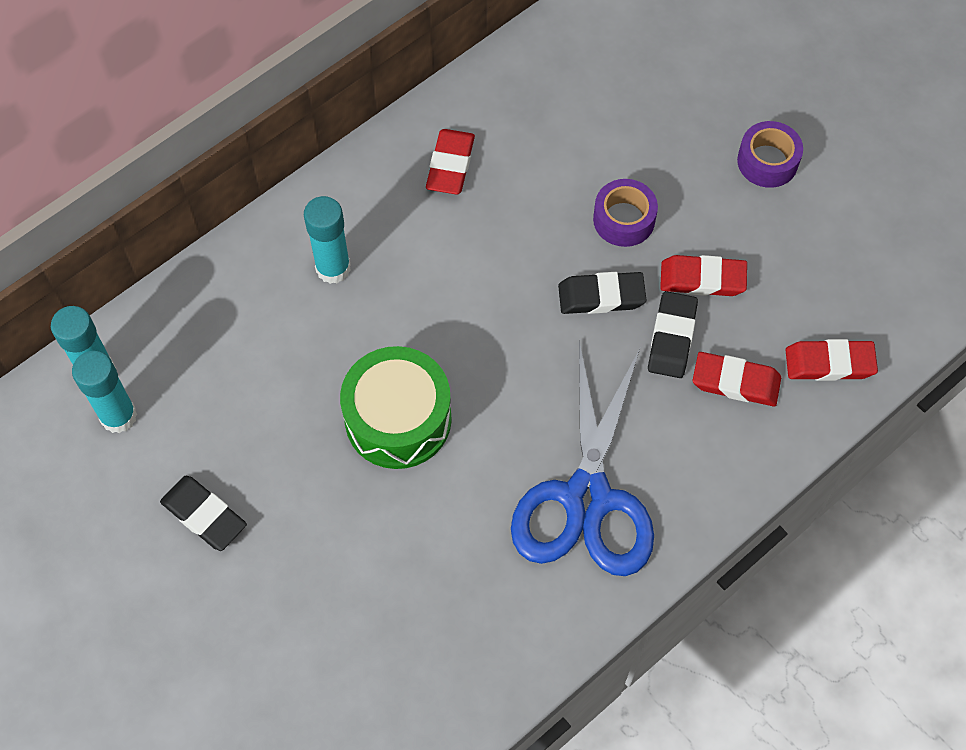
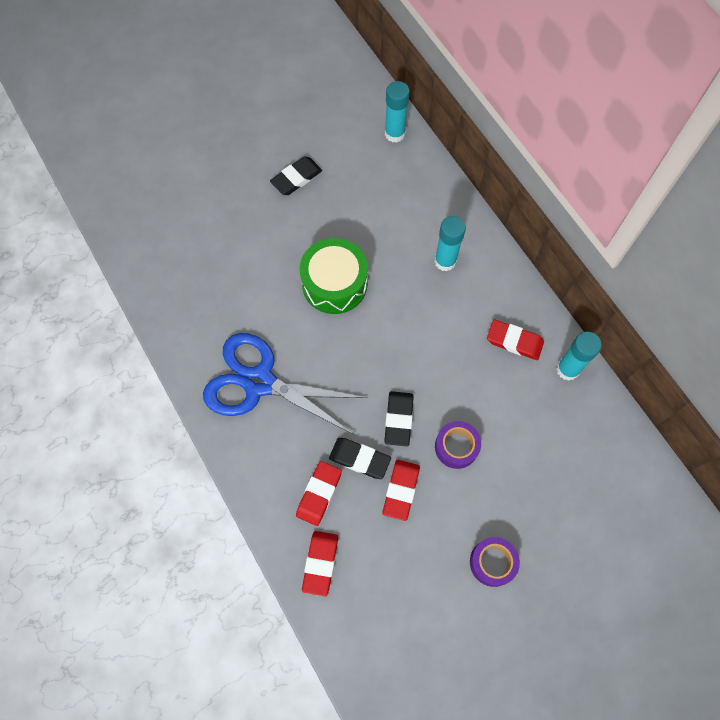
camera: 100 degrees right, 5 degrees up
turquoise glue stick [72,351,137,433] -> turquoise glue stick moved to [556,332,602,381]

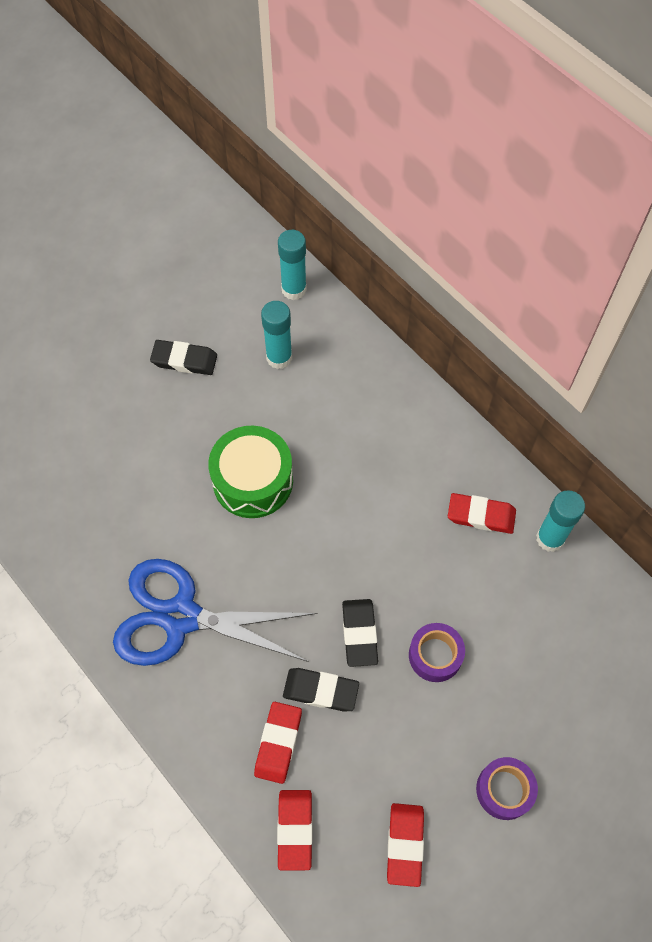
camera: 10 degrees left, 5 degrees down
black eraser [270,156,322,195] -> black eraser turned 60 degrees clockwise [150,340,217,375]
red eraser [383,460,420,521] -> red eraser moved to [387,803,424,887]
turquoise glue stick [434,216,466,271] -> turquoise glue stick moved to [261,301,292,369]

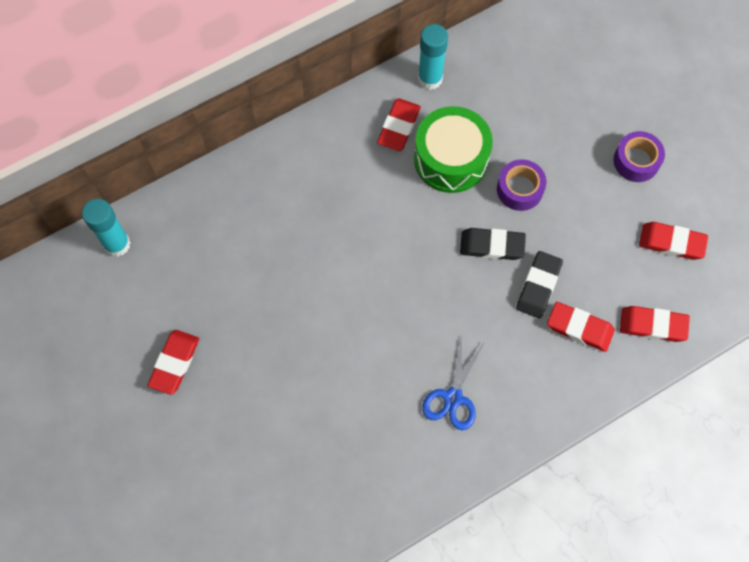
camera: 80 degrees left, 5 degrees up
blue scissors [113,559,317,666] -> blue scissors [422,335,484,430], size x0.51
black eraser [150,340,217,375] -> red eraser [147,330,199,395]
green drum [208,425,293,518] -> green drum moved to [414,106,493,193]
turquoise glue stick [261,301,292,369] -> none

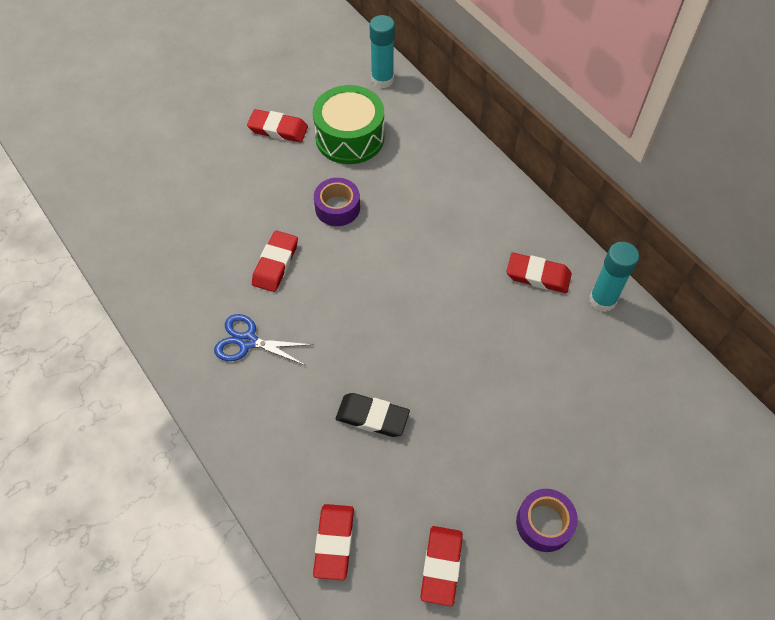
camera: 85 degrees right, 10 degrees down
green drum [414,106,493,193] -> green drum moved to [313,85,384,164]
black eraser [460,228,526,260] -> none
purple tape [497,159,546,211] -> purple tape moved to [314,178,360,226]
red eraser [547,302,615,352] -> red eraser moved to [252,231,298,292]

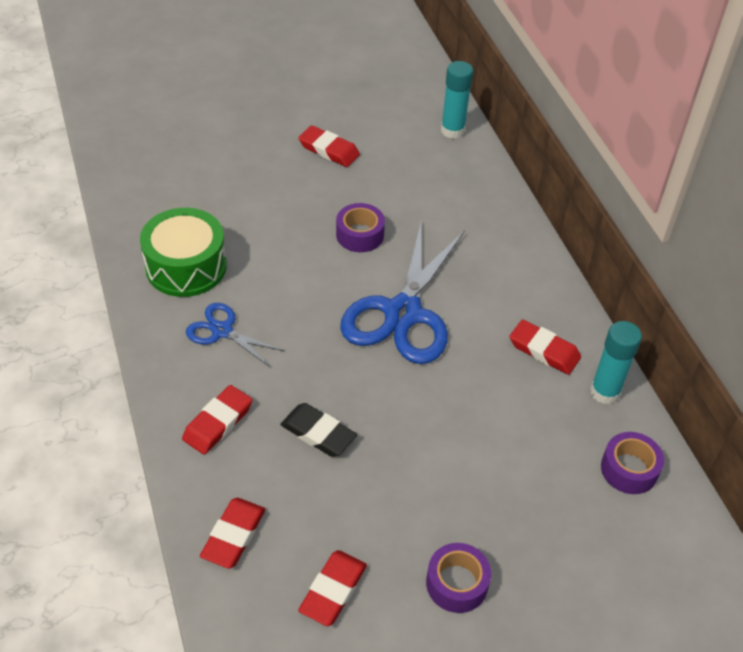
camera: 15 degrees right, 10 degrees down
red eraser [252,231,298,292] -> red eraser moved to [182,385,252,454]
green drum [313,85,384,164] -> green drum moved to [140,208,227,297]
none -> blue scissors [340,220,465,364]
none -> purple tape [601,432,664,494]

